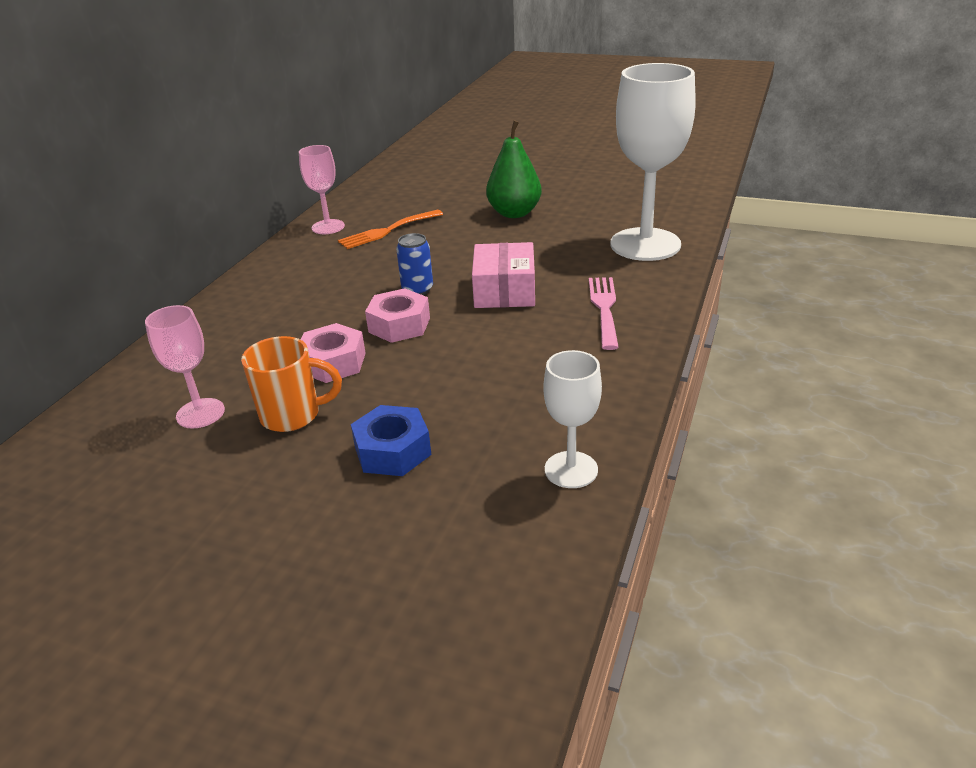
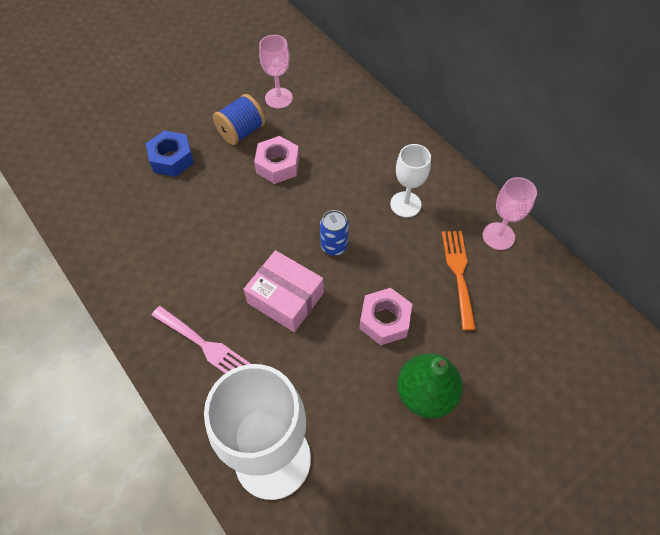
camera: 120 degrees right, 25 degrees up
orange mug [241,336,342,432] -> blue spool [213,94,266,145]
pink nut [365,288,430,343] -> pink nut moved to [359,288,412,345]
white goblet [544,350,602,488] -> white goblet moved to [390,144,431,218]

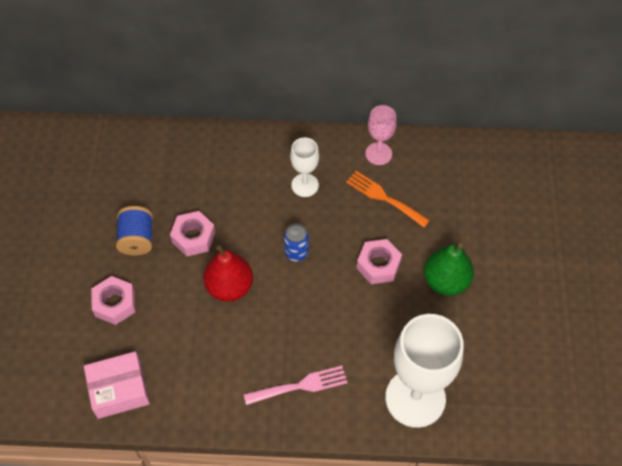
camera: 50 degrees left, 0 degrees up
blue nut [146,130,194,177] -> pink nut [91,276,136,325]
pink box [244,250,324,332] -> pink box moved to [84,352,150,419]
pink goblet [259,35,293,109] -> none
none -> red pear [203,245,253,302]

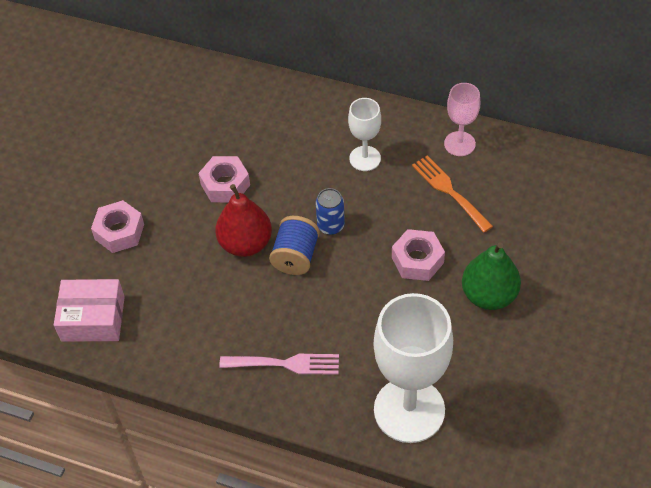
camera: 20 degrees right, 5 degrees down
blue spool [116,206,153,256] -> blue spool moved to [269,216,320,275]

